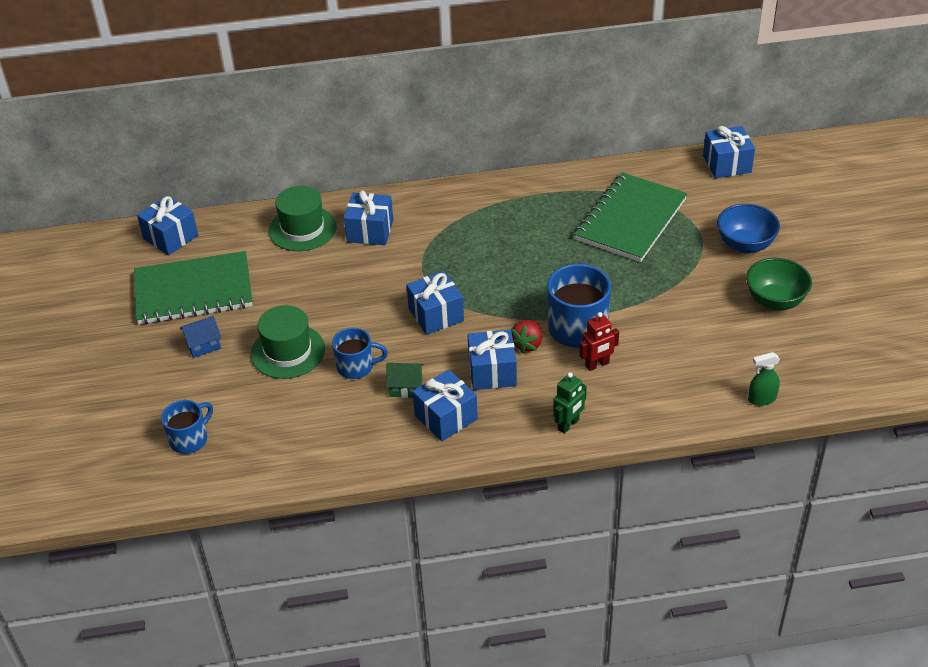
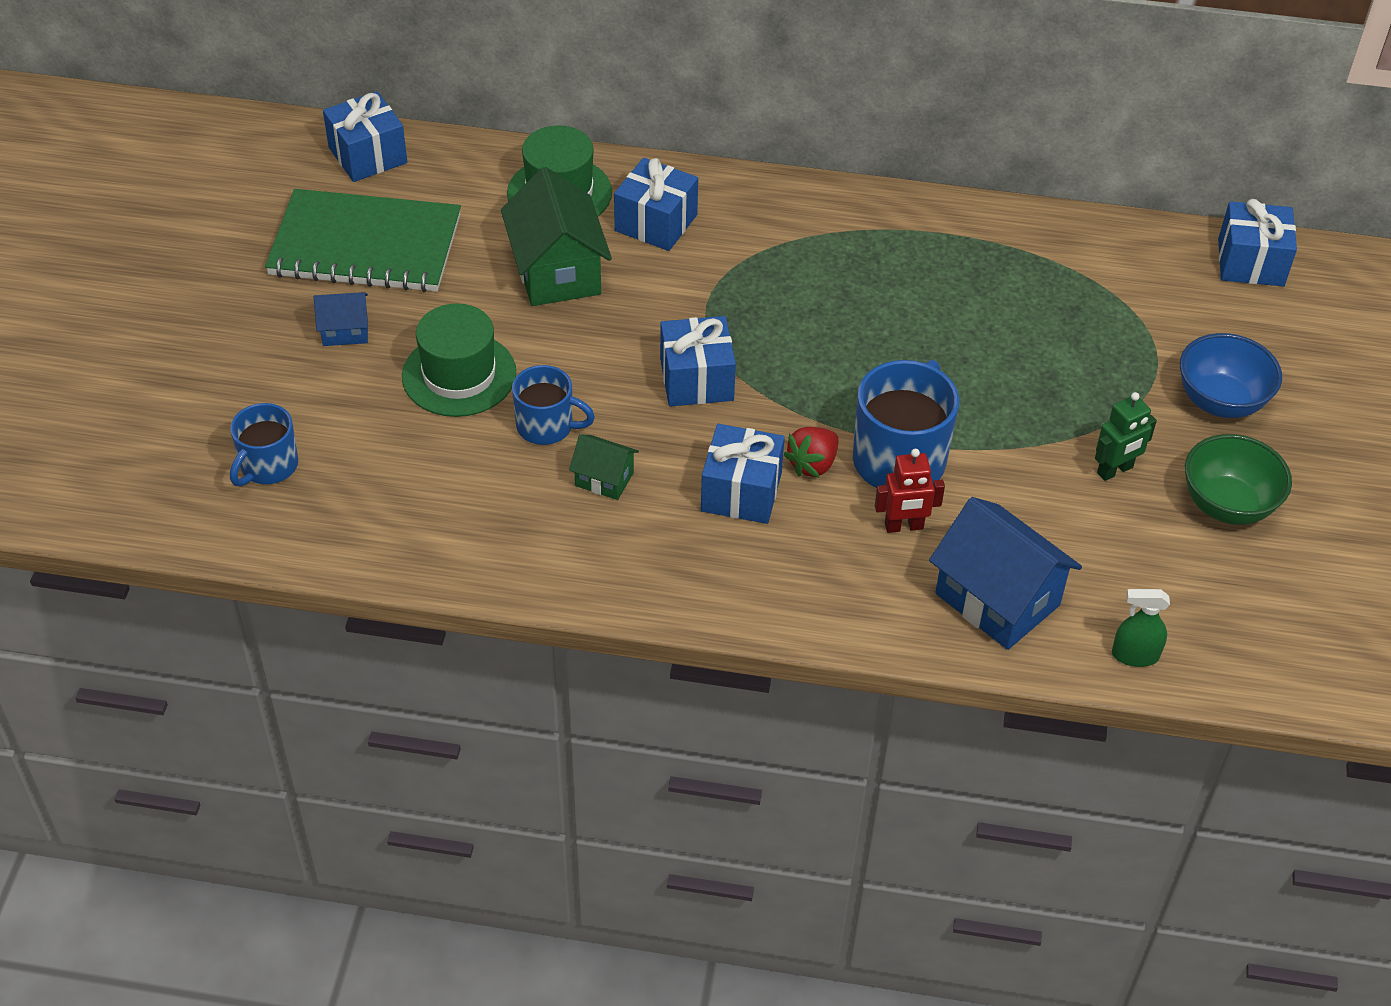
camera: 15 degrees right, 5 degrees up
blue mug [161,400,213,454] -> blue mug turned 150 degrees clockwise [230,403,298,486]
blue gift [412,370,478,441] -> none
green robot [553,372,587,434] -> green robot moved to [1095,392,1157,481]
green notebook [574,172,687,262] -> none
none -> green house [501,167,612,306]
none -> blue house [929,497,1082,650]

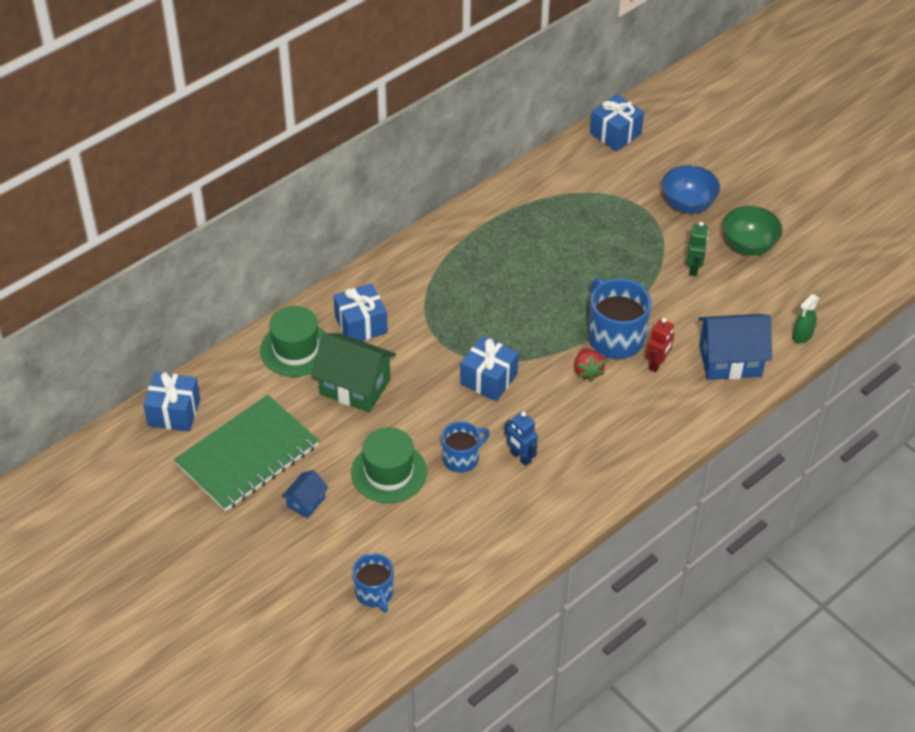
camera: 50 degrees left, 0 degrees up
green house [569,435,639,500] -> blue robot [505,412,538,466]
blue gift [701,424,785,524] -> none

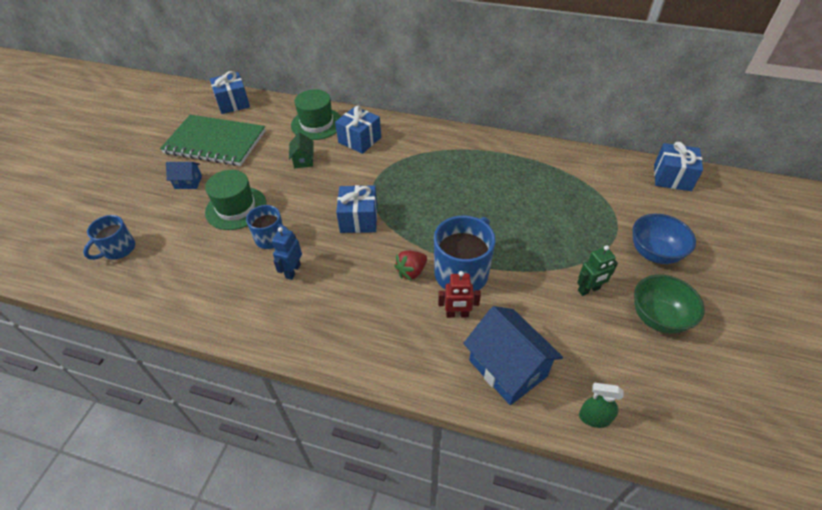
camera: 60 degrees right, 0 degrees up
green house [311,333,396,412] -> green house [289,132,314,168], size x0.51

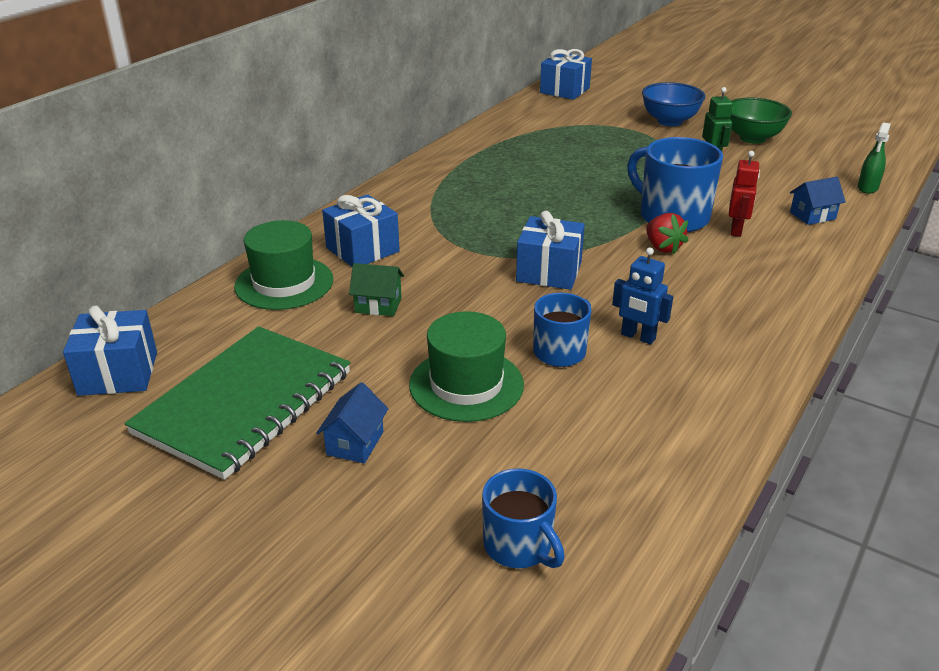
camera: 75 degrees left, 15 degrees down
blue house [463,306,563,405] -> blue house [790,177,846,225], size x0.51

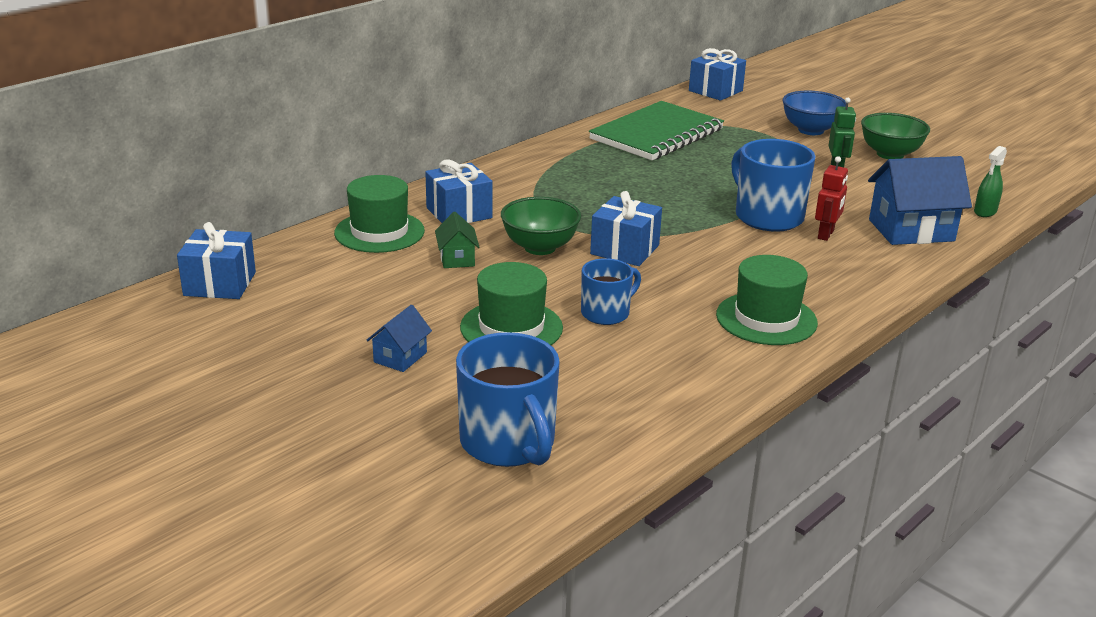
camera: 10 degrees right, 5 degrees down
green notebook [124,326,351,480] -> green notebook moved to [589,101,724,160]
green house [349,263,404,316] -> green house turned 60 degrees clockwise [435,212,479,268]
blue mug [482,468,565,568] -> blue mug [456,332,560,467], size x1.65
blue robot [612,248,673,344] -> none
red strawberry [646,213,689,254] -> none
blue house [790,177,846,225] -> blue house [868,156,972,245], size x1.96
none -> green bowl [501,197,581,255]
none -> green hat [716,255,818,345]

